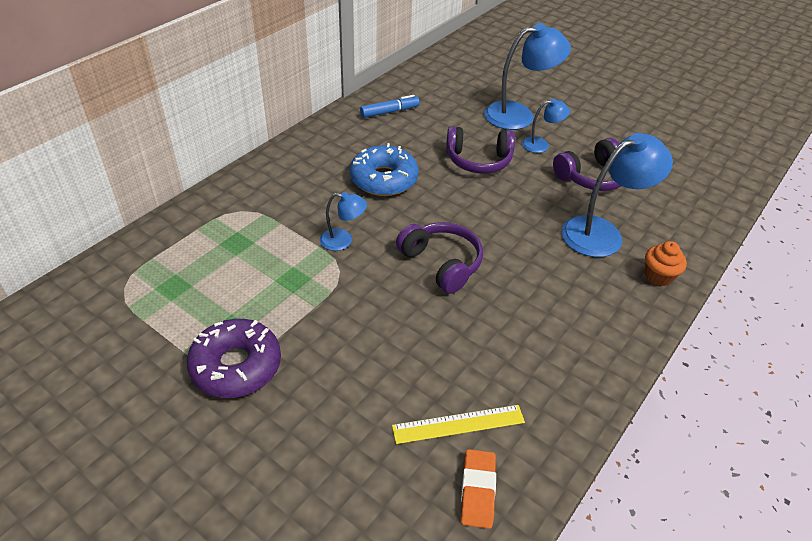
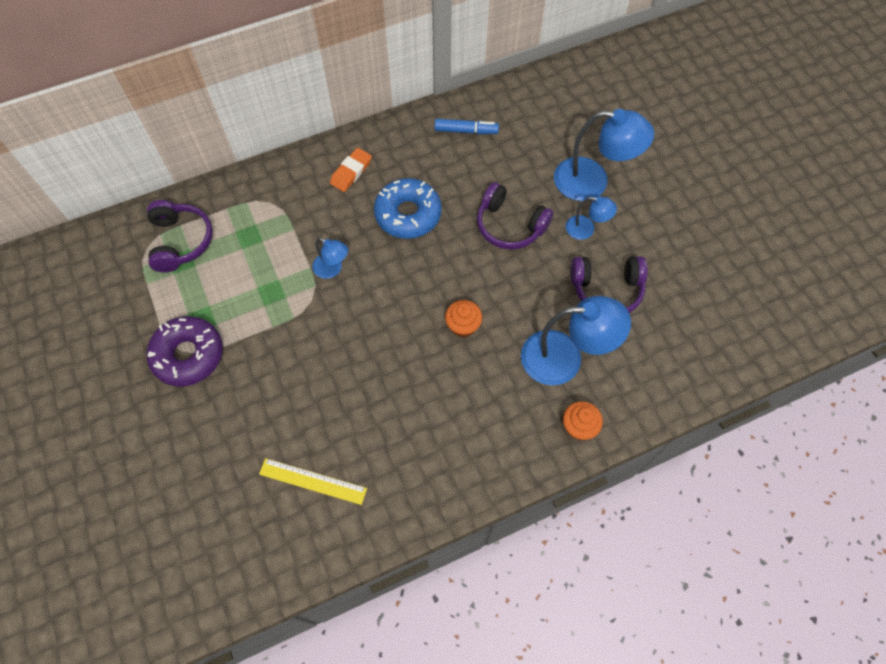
camera: 30 degrees right, 20 degrees up
purple headphones [396,222,483,294] -> purple headphones moved to [147,200,213,272]
orange eraser [461,449,496,529] -> orange eraser moved to [330,148,372,192]
none -> orange cupcake [445,300,482,337]

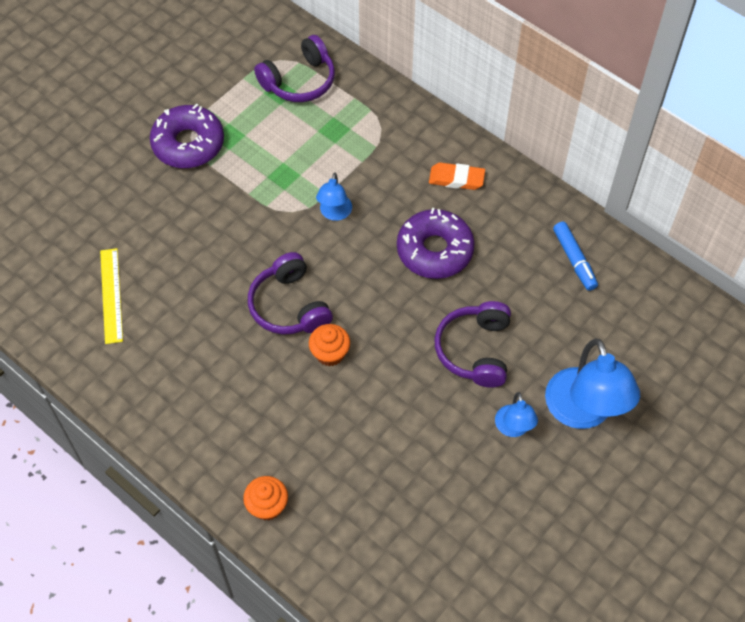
camera: 65 degrees right, 5 degrees down
blue donut [374,178,442,239] -> purple donut [397,208,475,279]
blue lamp [521,296,631,385] -> none
purple headphones [571,256,648,313] -> purple headphones moved to [248,252,333,335]

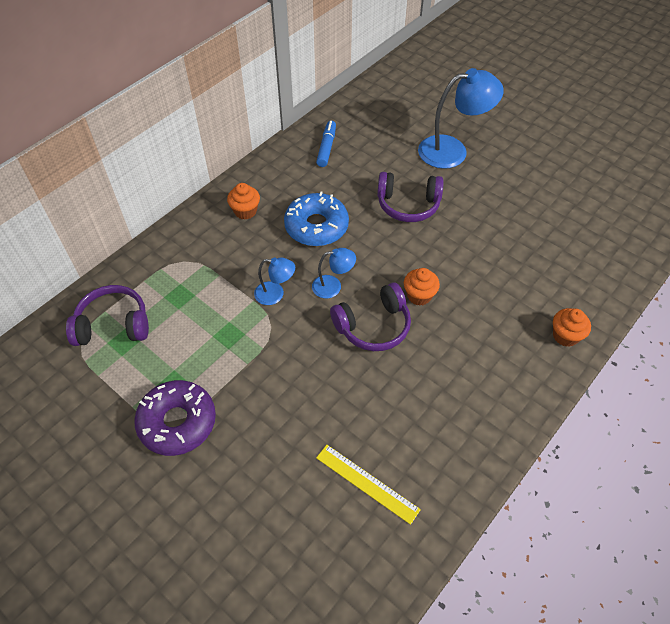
camera: 90 degrees left, 5 degrees down
yellow ruler [100,248,123,344] -> yellow ruler turned 45 degrees clockwise [316,445,421,525]
purple headphones [254,35,335,102] -> purple headphones turned 60 degrees counterclockwise [66,285,149,346]
purple donut [397,208,475,279] -> blue donut [284,191,349,246]
orange eraser [429,162,485,190] -> orange cupcake [227,183,260,220]
blue lamp [495,392,538,437] -> blue lamp moved to [312,248,356,298]
blue marker [553,222,598,291] -> blue marker turned 60 degrees counterclockwise [316,121,336,167]

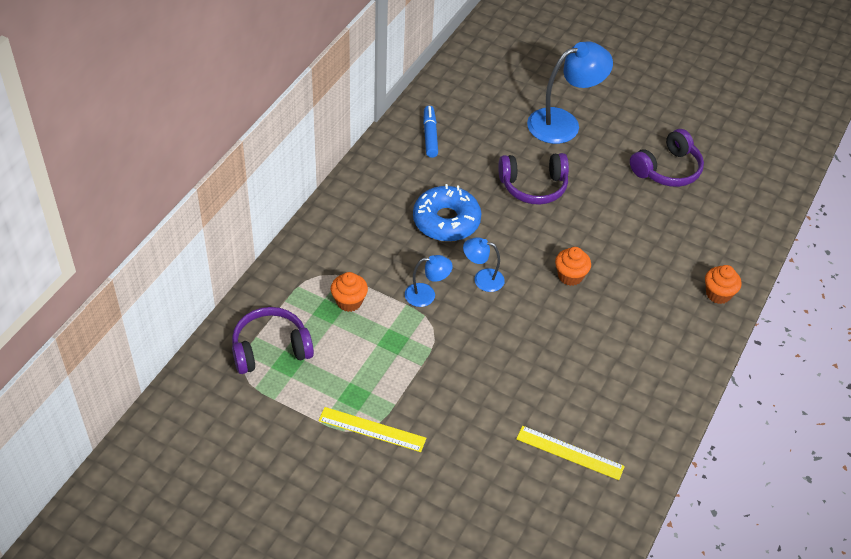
camera: 15 degrees left, 5 degrees down
purple donut [134,380,216,456] -> yellow ruler [318,407,426,452]
orange cupcake [227,183,260,220] -> orange cupcake moved to [331,272,368,312]
blue lamp [312,248,356,298] -> blue lamp turned 150 degrees counterclockwise [463,237,505,292]
purple headphones [330,283,411,351] -> purple headphones moved to [630,129,704,187]

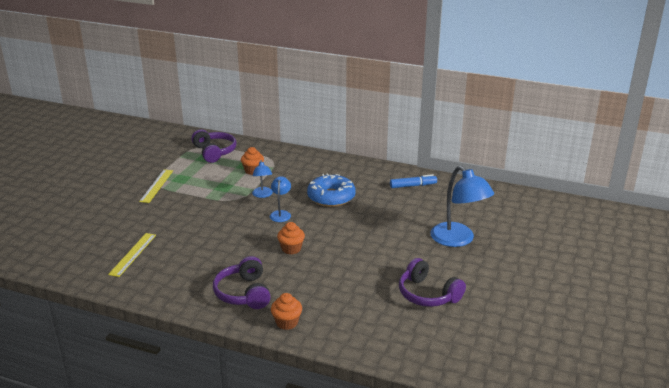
camera: 85 degrees right, 20 degrees down
purple headphones [498,153,569,205] -> purple headphones moved to [213,256,271,309]

